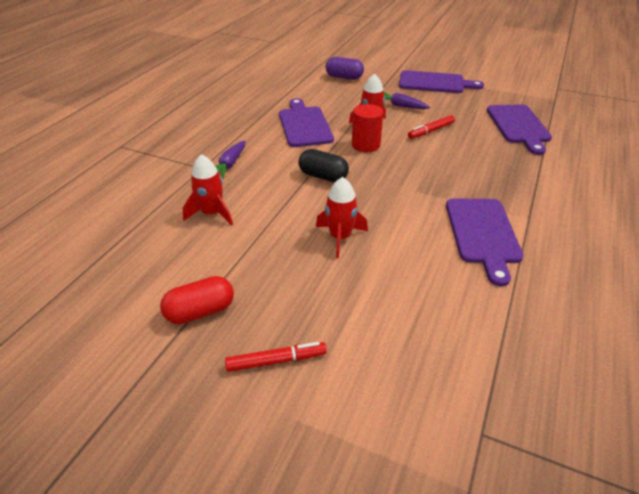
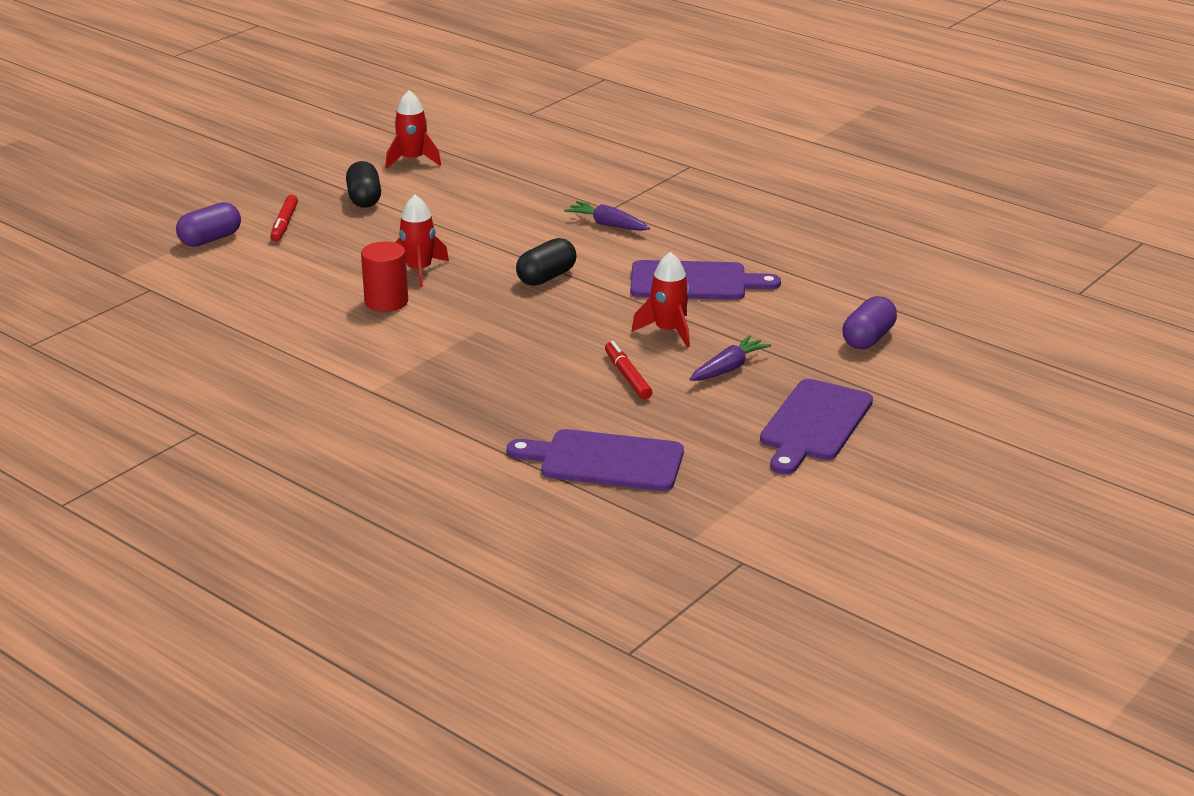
camera: 105 degrees right, 10 degrees down
red capsule [160,276,234,324] -> black capsule [346,161,381,208]
red rocket [183,154,233,225] -> red rocket moved to [386,90,441,168]
red cylinder [352,104,383,152] -> red cylinder moved to [361,242,408,312]
purple cutting board [446,198,524,286] -> none
none -> purple capsule [176,202,241,247]

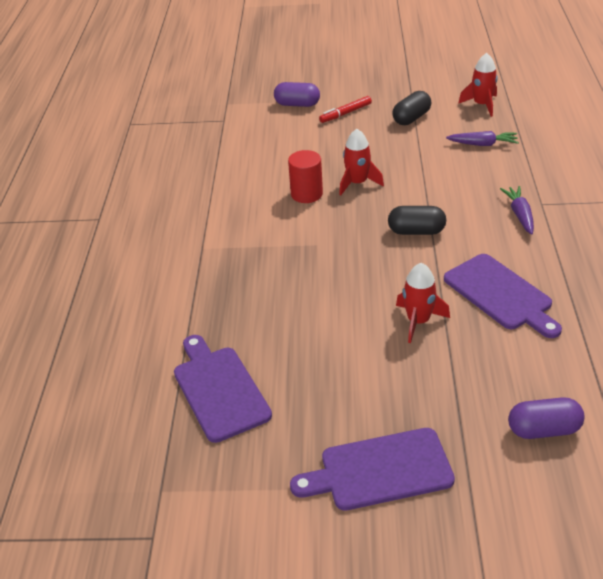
camera: 55 degrees right, 10 degrees up
red marker [605,341,652,399] -> none
purple carrot [690,335,771,381] -> purple carrot moved to [446,131,519,146]

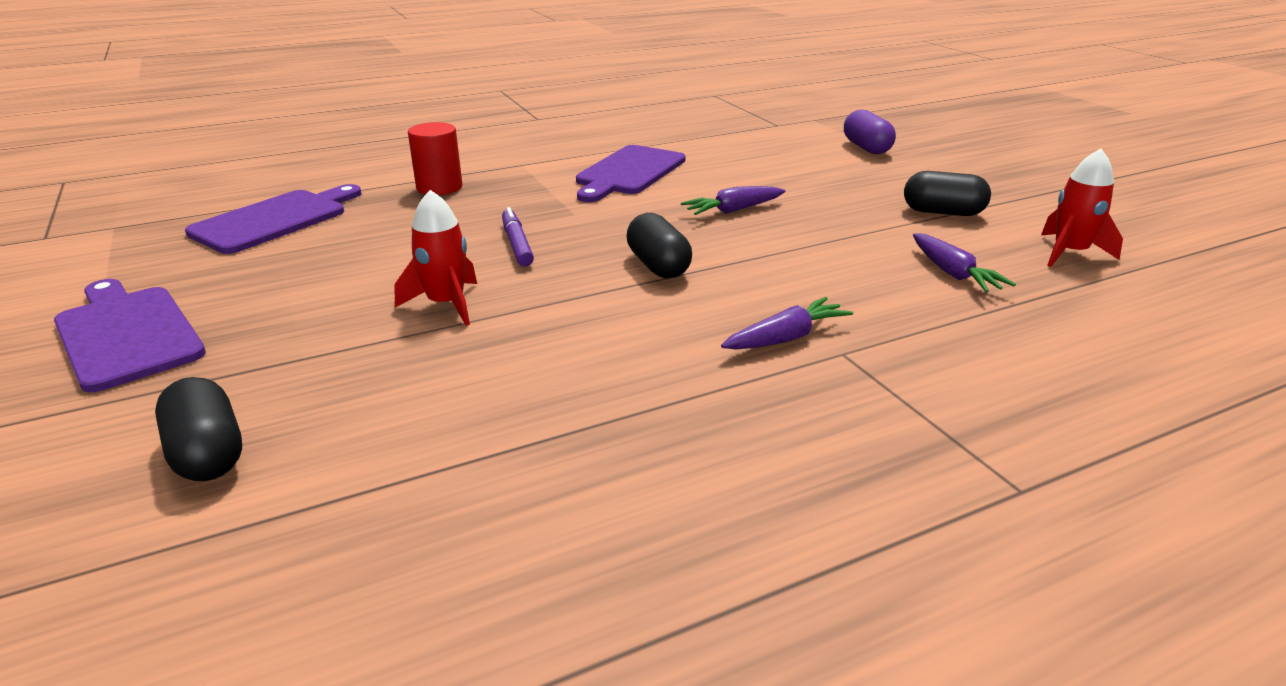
camera: 60 degrees right, 10 degrees down
red cylinder [288,150,323,203] -> red cylinder moved to [408,122,463,195]
red marker [319,96,372,123] -> none
red rocket [339,129,384,195] -> purple carrot [681,186,786,215]
purple cutting board [444,254,562,338] -> purple cutting board moved to [576,145,686,202]
purple capsule [508,397,585,439] -> black capsule [155,377,242,481]
none -> purple marker [502,207,534,266]

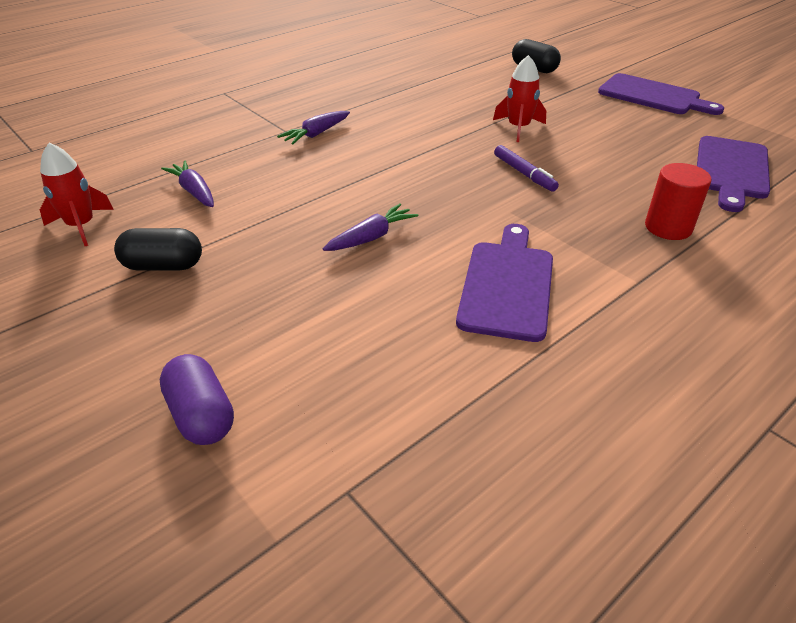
camera: 165 degrees right, 10 degrees up
black capsule [626,213,692,278] -> none

